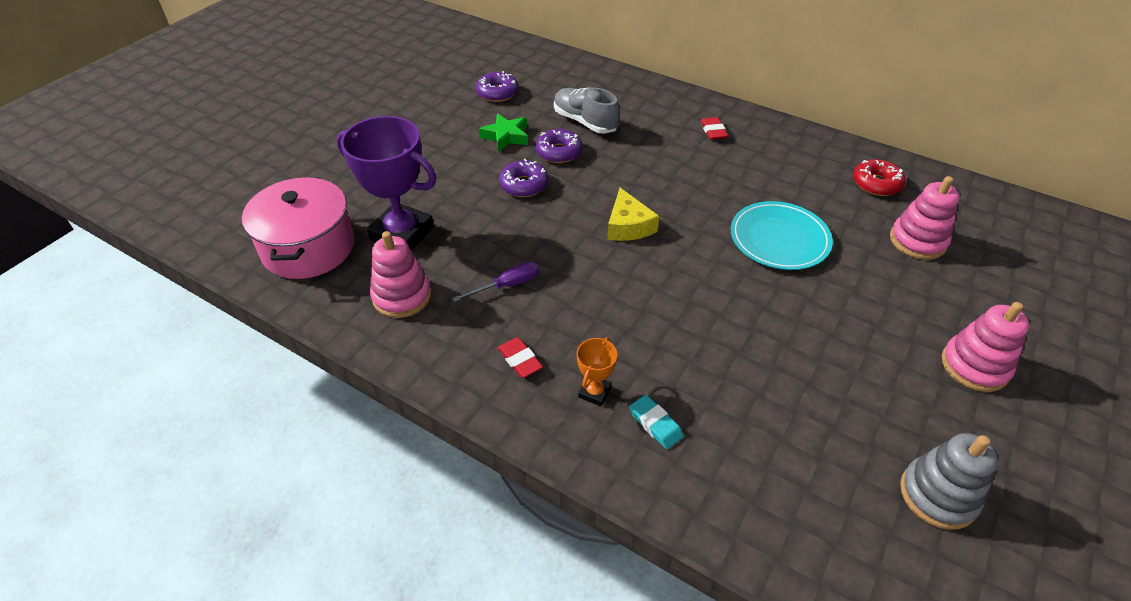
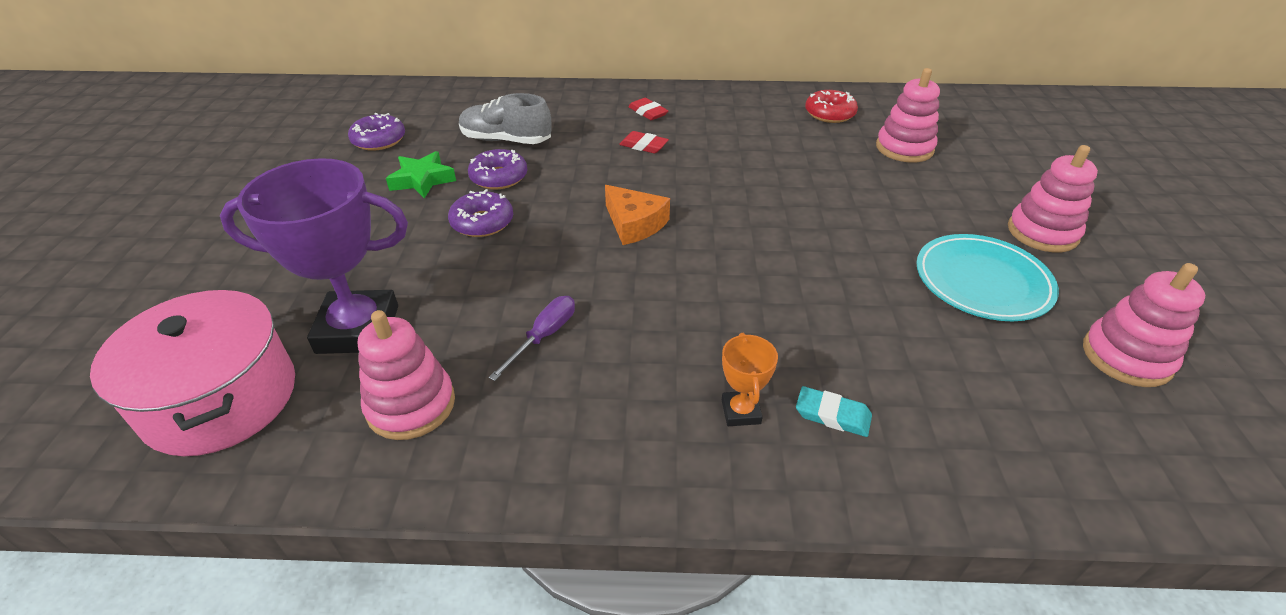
camera: 30 degrees left, 5 degrees down
red eraser [498,337,543,378] -> red eraser moved to [619,131,669,153]
yellow cheese [607,188,659,241] -> orange cheese [605,185,670,245]
turquoise plate [731,201,833,270] -> turquoise plate moved to [916,234,1059,321]
grey stacking toy [900,433,998,530] -> pink stacking toy [1083,263,1205,387]

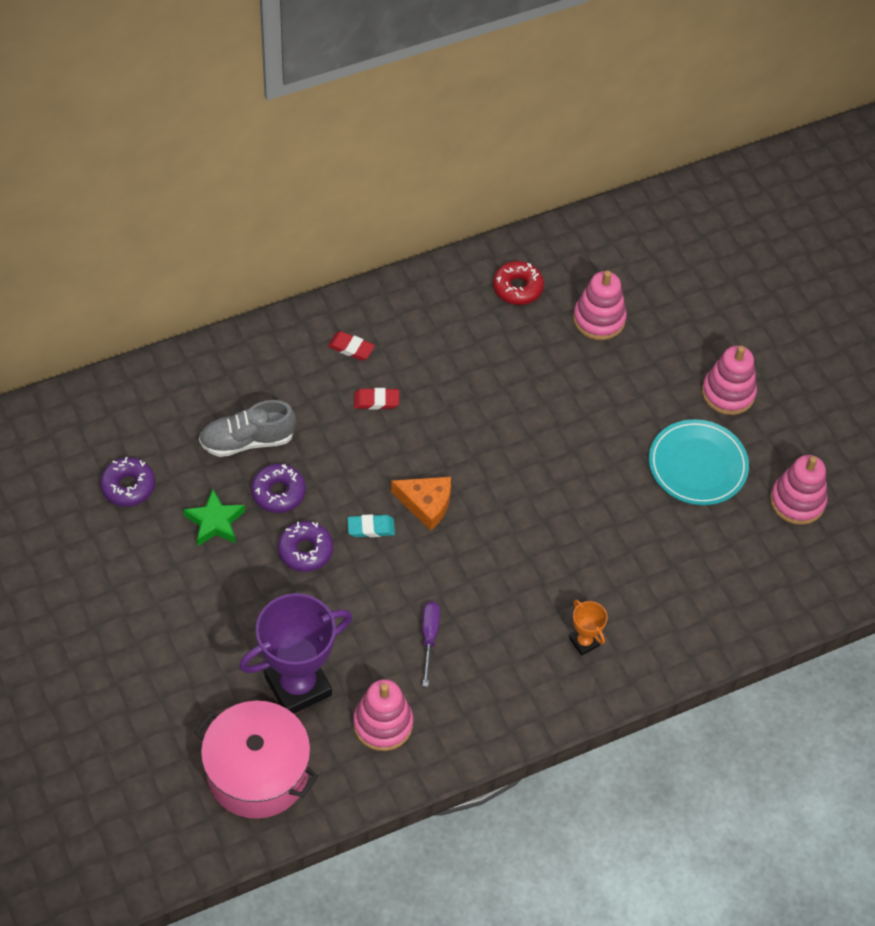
camera: 30 degrees left, 15 degrees up
turquoise eraser [796,386,872,437] -> turquoise eraser moved to [347,514,395,537]

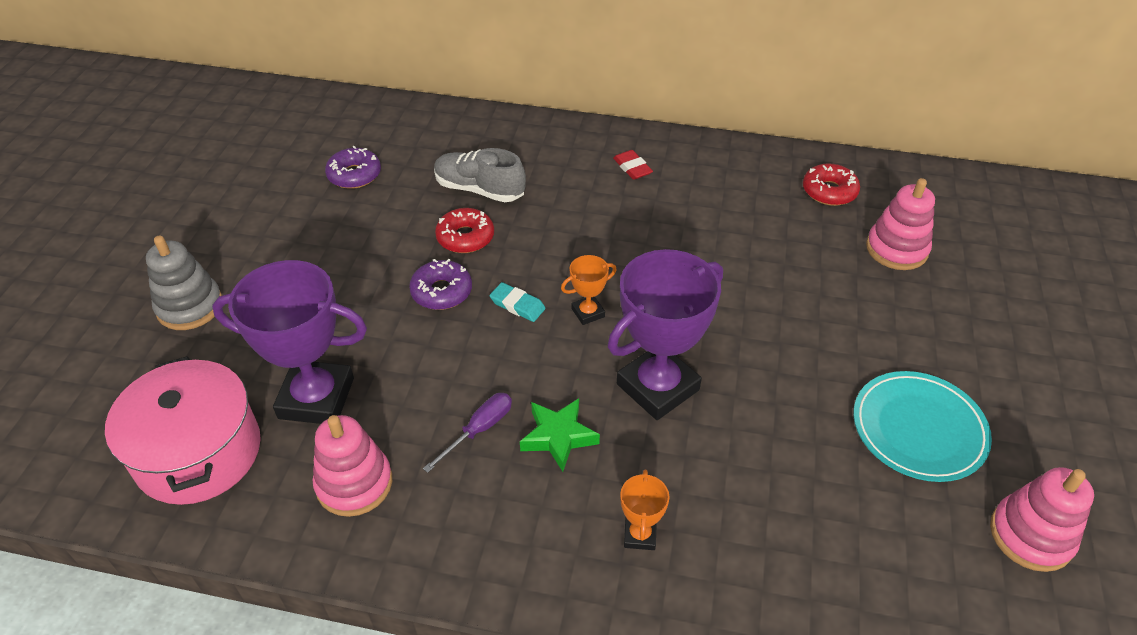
camera: 40 degrees right, 10 degrees down
green star [183,489,245,546] -> green star moved to [520,398,600,472]
purple donut [251,464,306,513] -> red donut [435,208,494,253]
red eraser [354,388,399,410] -> none
orange cheese [391,477,451,531] -> orange trophy [561,255,617,325]
pink stacking toy [702,346,757,415] -> none
none -> grey stacking toy [146,236,222,330]
none -> purple trophy [608,249,723,420]

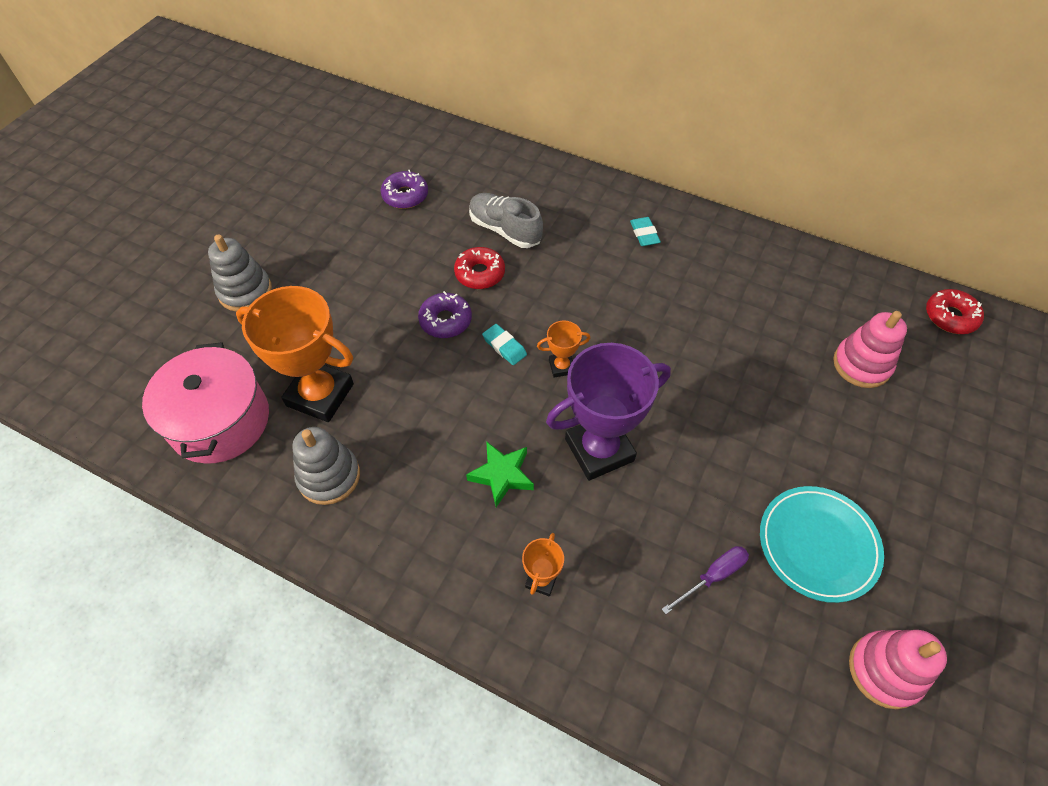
camera: 15 degrees right, 10 degrees up
purple trophy [212,260,367,424] -> orange trophy [236,286,354,422]
pink stacking toy [313,415,392,517] -> grey stacking toy [292,427,360,505]
purple screwdriver [423,393,512,473] -> purple screwdriver moved to [662,546,749,614]
red eraser [613,150,653,180] -> turquoise eraser [630,217,661,246]
red donut [803,163,860,206] -> red donut moved to [926,289,984,334]

